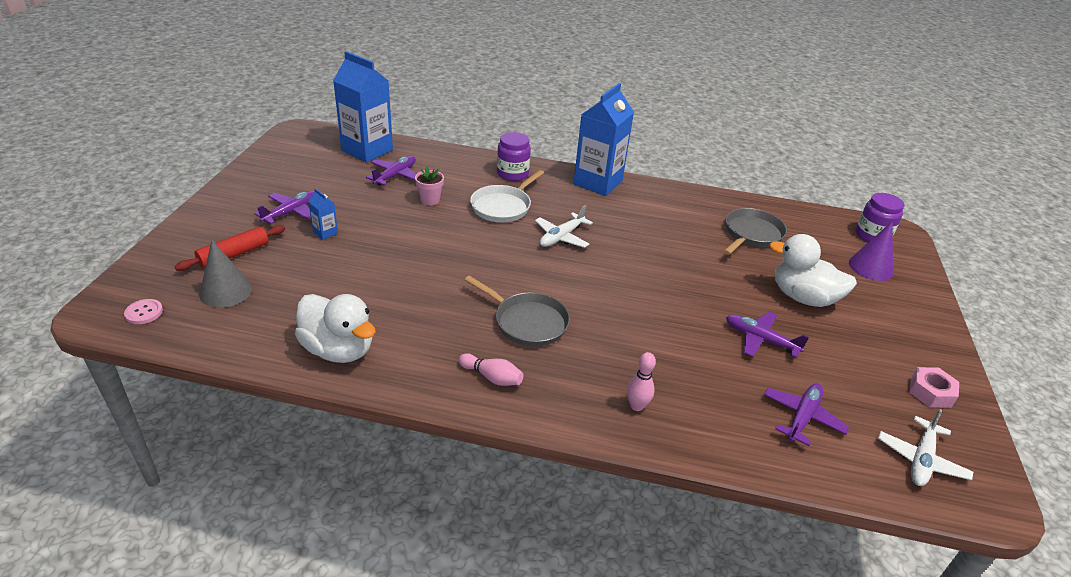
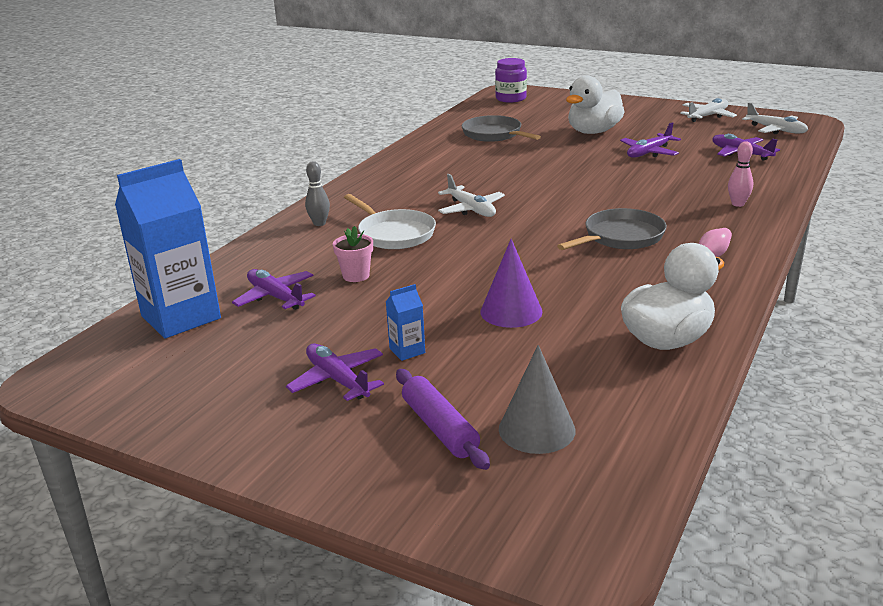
camera: 70 degrees left, 10 degrees down
pink button [124,299,163,324] -> none
red rolling pin [174,225,285,271] -> purple rolling pin [396,369,490,470]
purple jar [497,132,531,181] -> grey bowling pin [305,161,330,226]
blue carton [573,83,634,196] -> none
purple cone [849,222,893,281] -> purple cone moved to [480,239,543,328]
pink nut [909,367,959,408] -> white plane [680,98,737,122]

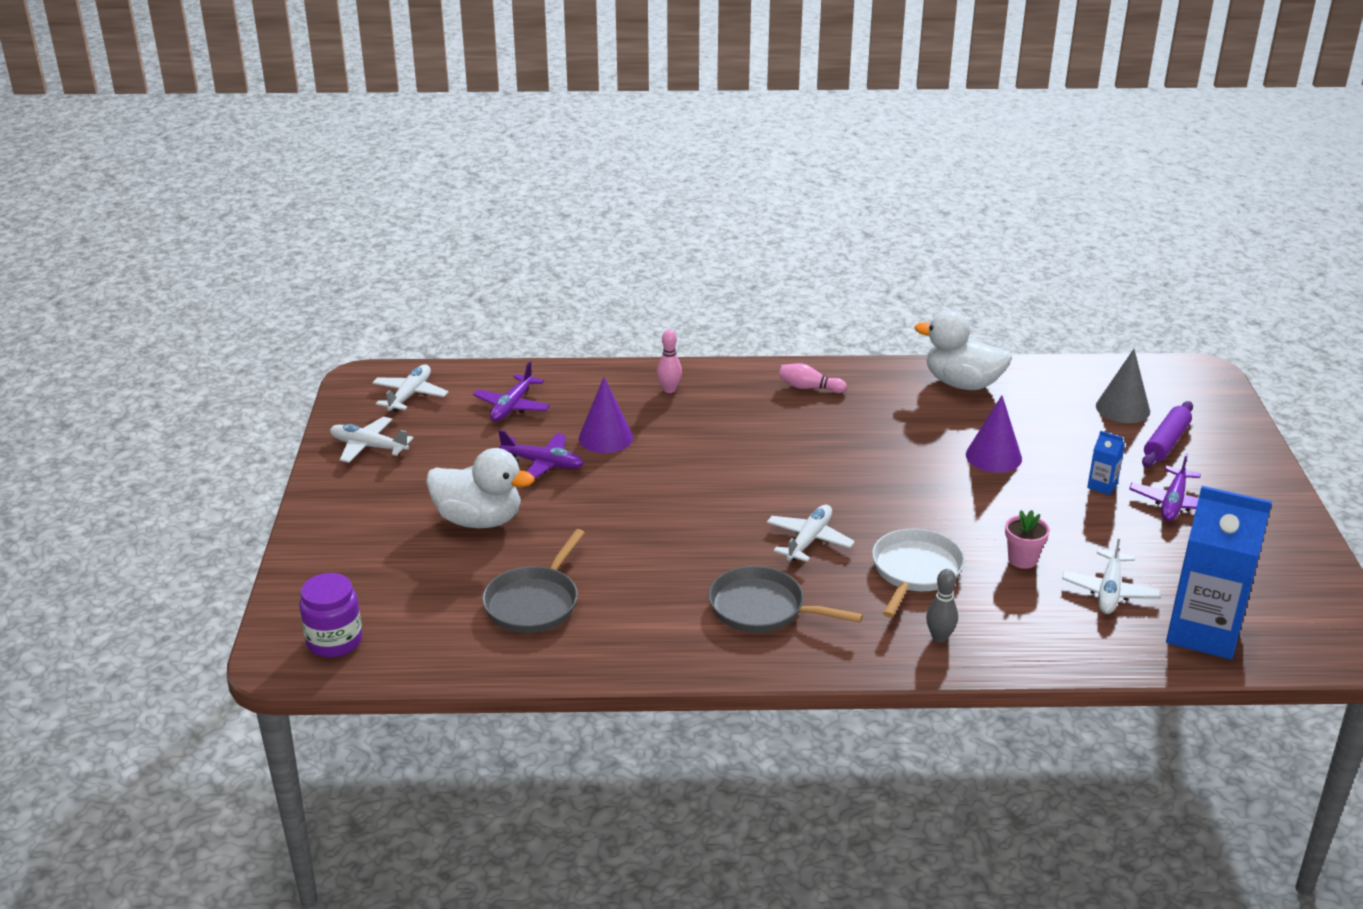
camera: 120 degrees left, 5 degrees up
purple plane [232,269,316,310] -> white plane [1062,535,1160,614]
grey pan [557,208,667,250] -> grey pan moved to [709,566,863,633]
none -> purple cone [579,377,633,453]

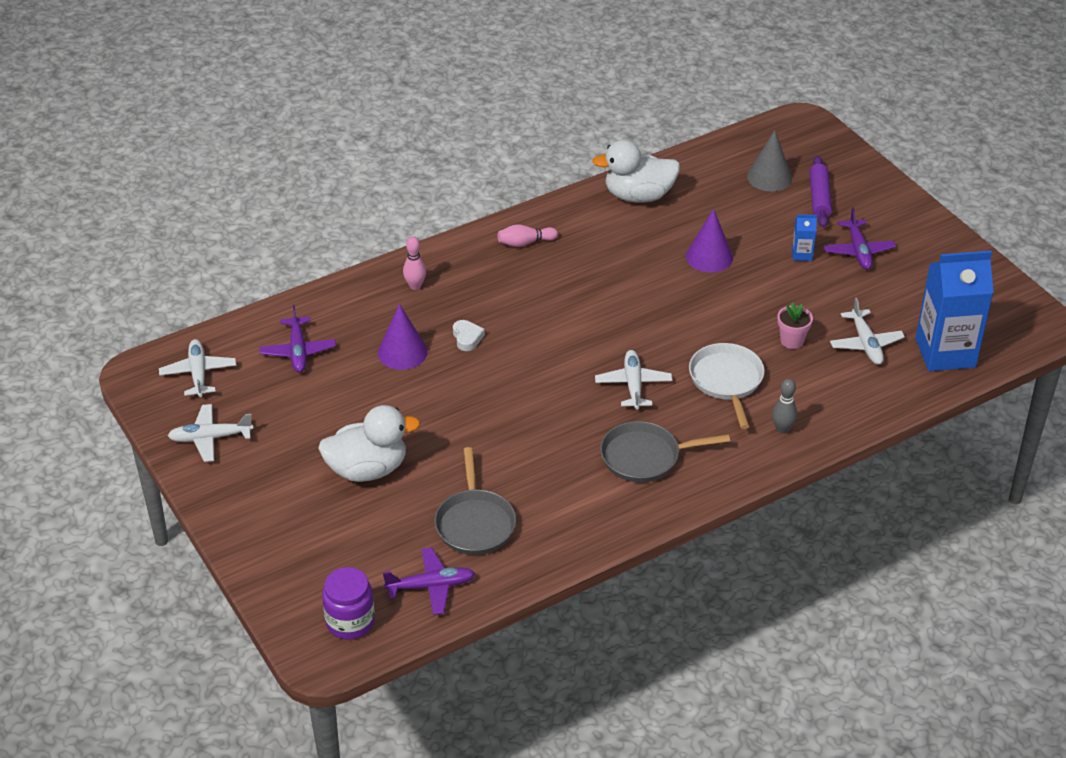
camera: 30 degrees left, 10 degrees up
purple plane [498,430,584,478] -> purple plane moved to [383,547,475,615]
none -> white heart [453,320,485,351]

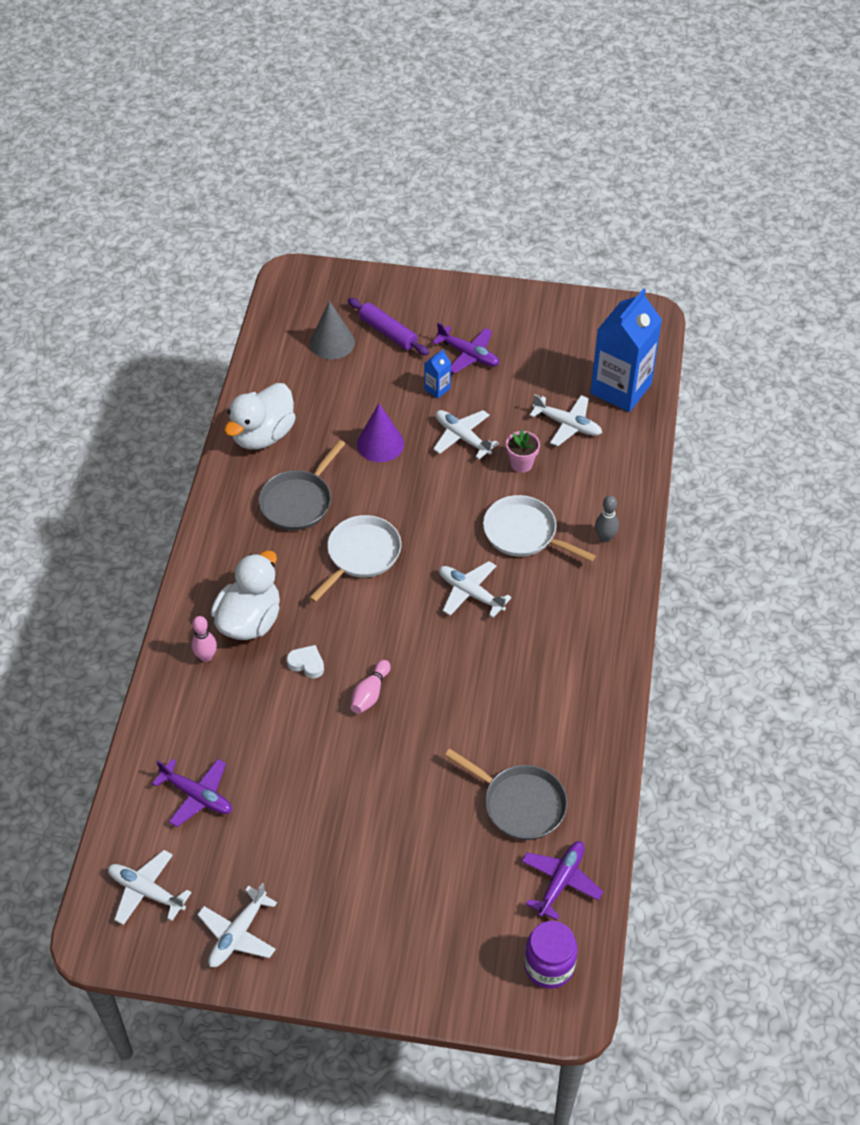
camera: 50 degrees left, 10 degrees up
white duck [318,405,420,482] -> white duck moved to [211,551,280,640]
purple cone [378,304,428,370] -> none
pink bowling pin [498,224,558,247] -> pink bowling pin moved to [350,660,390,714]
grey pan [600,421,730,482] -> grey pan moved to [259,440,346,530]
none -> white pan [309,515,401,602]
none -> white plane [433,410,499,459]

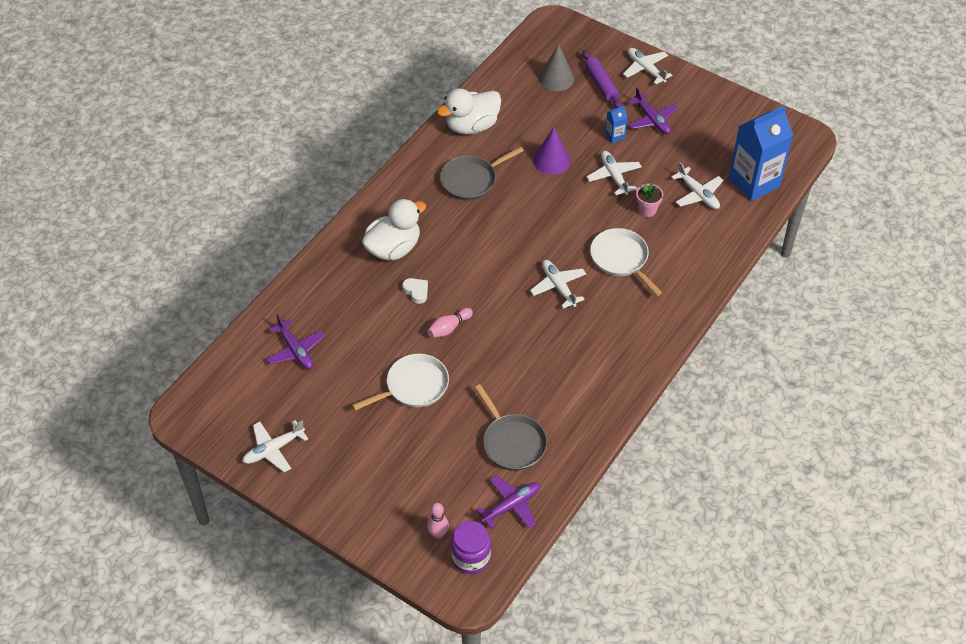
camera: 25 degrees right, 0 degrees up
white plane [108,850,192,925] -> white plane moved to [623,48,672,84]
pink bowling pin [191,616,217,662] -> pink bowling pin moved to [427,503,449,539]
white pan [309,515,401,602] -> white pan moved to [352,354,449,410]
grey bowling pin [595,496,619,542] -> none

